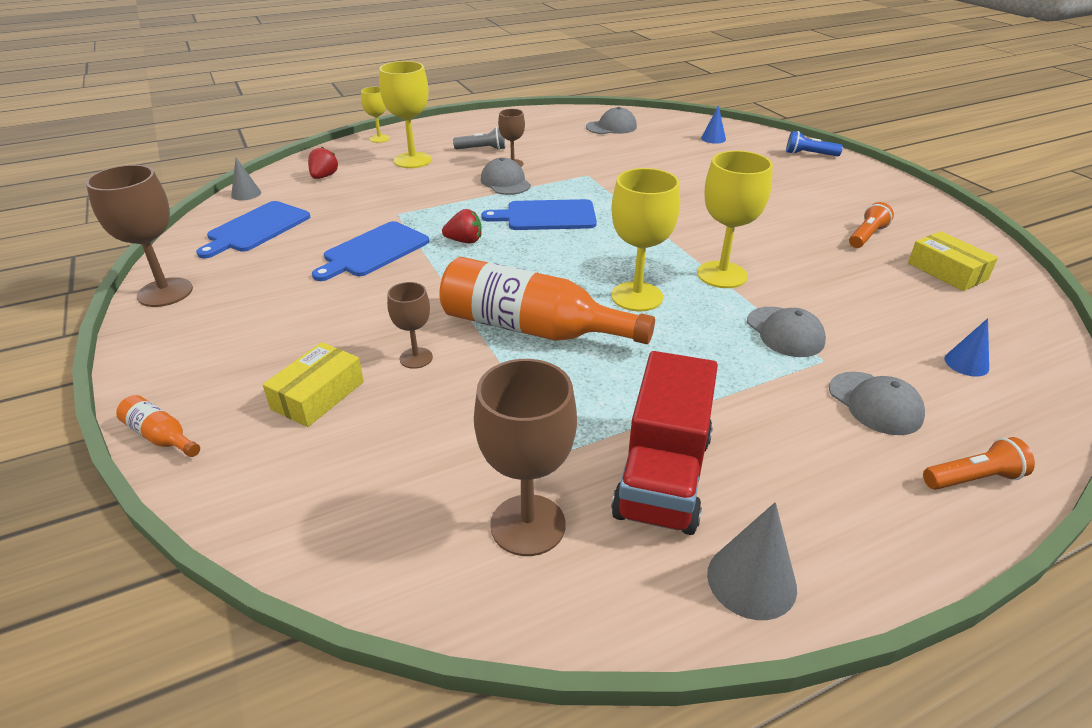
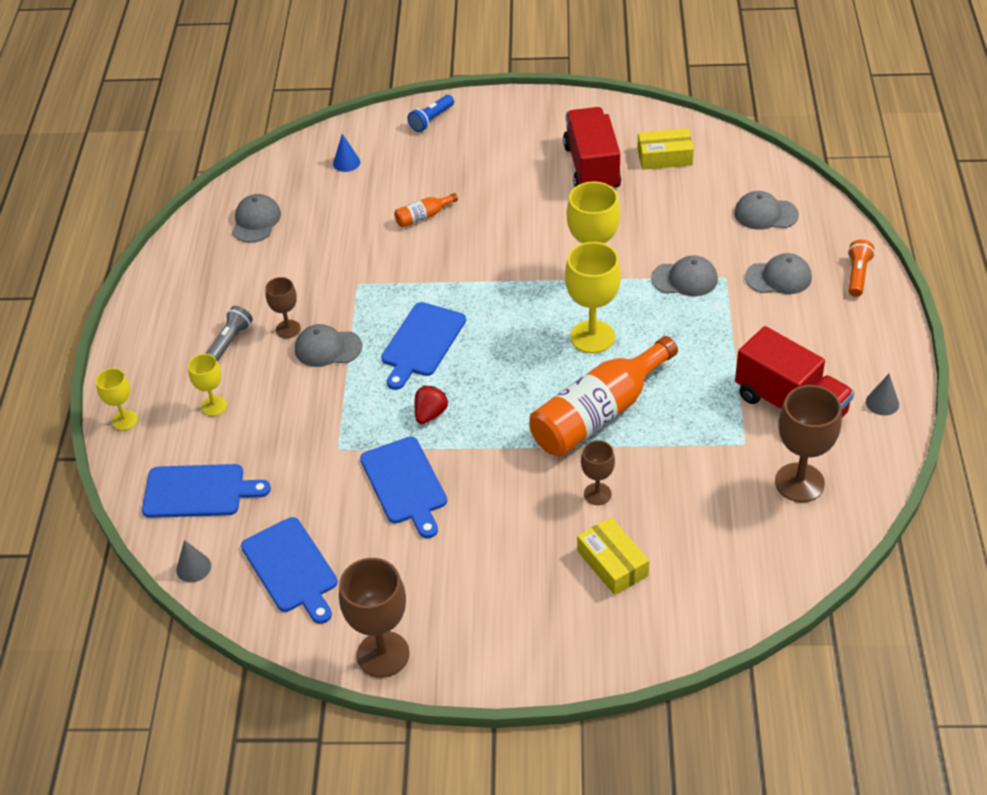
camera: 60 degrees left, 10 degrees up
orange bottle [116,395,200,457] -> orange bottle moved to [394,193,458,228]
red strawberry [308,147,338,179] -> blue cutting board [142,464,271,518]
yellow goblet [379,61,432,168] -> yellow goblet [188,354,227,416], size x0.57
grey cone [707,502,797,620] -> grey cone [866,374,899,415], size x0.64
orange flashlight [849,202,894,248] -> red truck [563,107,621,188]
blue cone [945,318,989,377] -> grey cap [734,191,799,230]

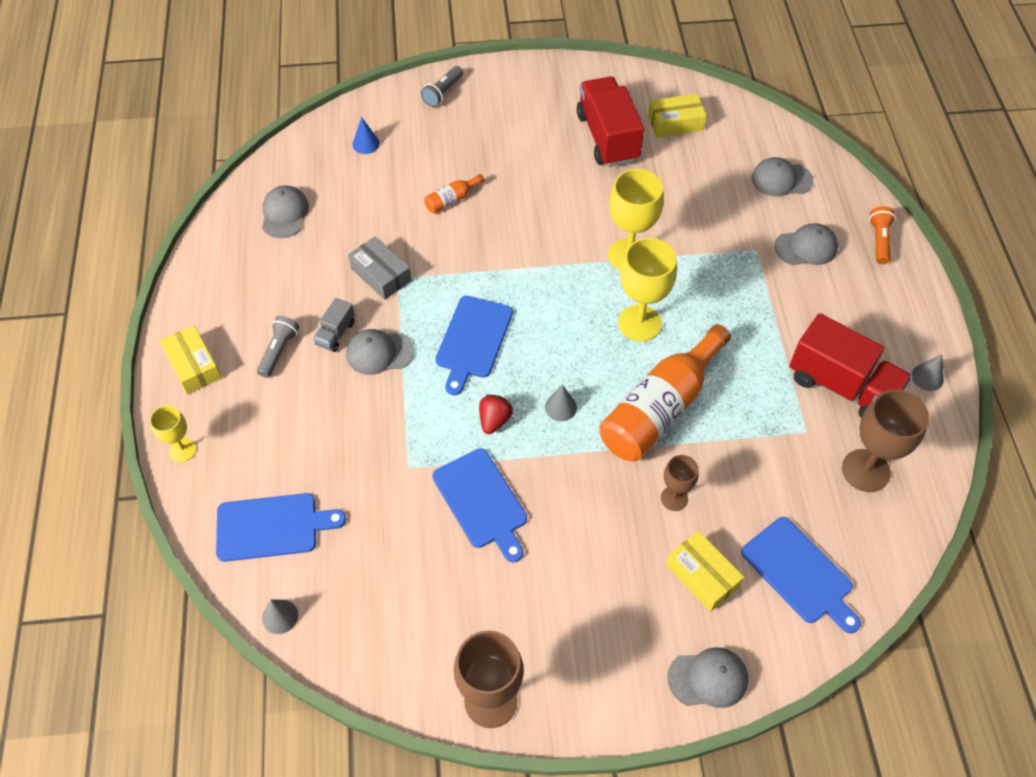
camera: 10 degrees left, 10 degrees up
yellow goblet [188,354,227,416] -> none
blue cutting board [241,517,338,624] -> blue cutting board moved to [741,517,861,633]
brown goblet [265,277,301,338] -> grey truck [313,298,355,352]
blue flashlight [408,95,454,132] -> grey flashlight [421,66,463,107]
grey cap [651,255,718,296] -> grey cap moved to [668,647,749,708]
none -> yellow box [160,325,222,394]
none -> grey box [348,236,412,300]
none -> grey cone [545,385,577,421]

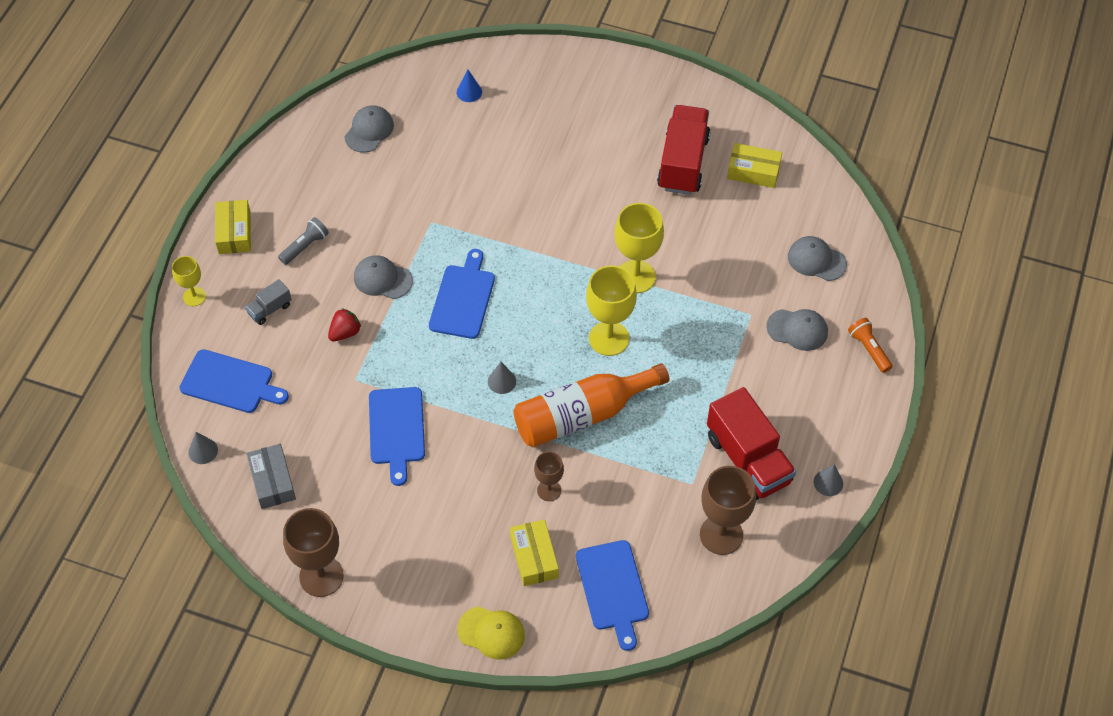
camera: 25 degrees right, 0 degrees up
grey truck [313,298,355,352] -> grey truck moved to [245,279,292,325]
grey box [348,236,412,300] -> grey box moved to [246,444,296,509]
grey flashlight [421,66,463,107] -> none
orange bottle [424,174,484,213] -> none
blue cutting board [435,296,513,395] -> blue cutting board turned 150 degrees clockwise [429,249,495,339]
red strawberry [479,395,513,434] -> red strawberry moved to [328,308,361,341]
grey cap [668,647,749,708] -> yellow cap [457,606,525,660]
orange flashlight [869,206,895,264] -> orange flashlight turned 60 degrees counterclockwise [848,318,893,373]

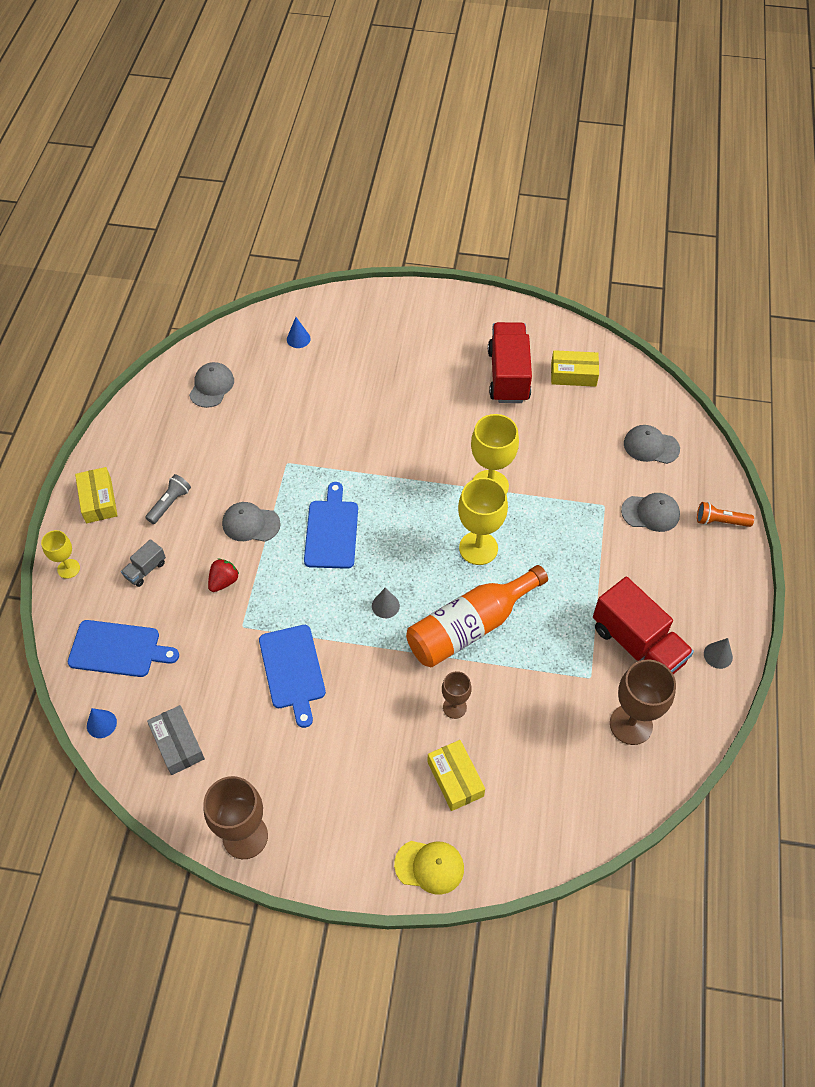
camera: 10 degrees left, 0 degrees up
grey cone [188,432,218,464] -> blue cone [87,708,117,738]
blue cutting board [576,540,649,651] -> none
orange flashlight [848,318,893,373] -> orange flashlight turned 45 degrees counterclockwise [697,502,754,527]

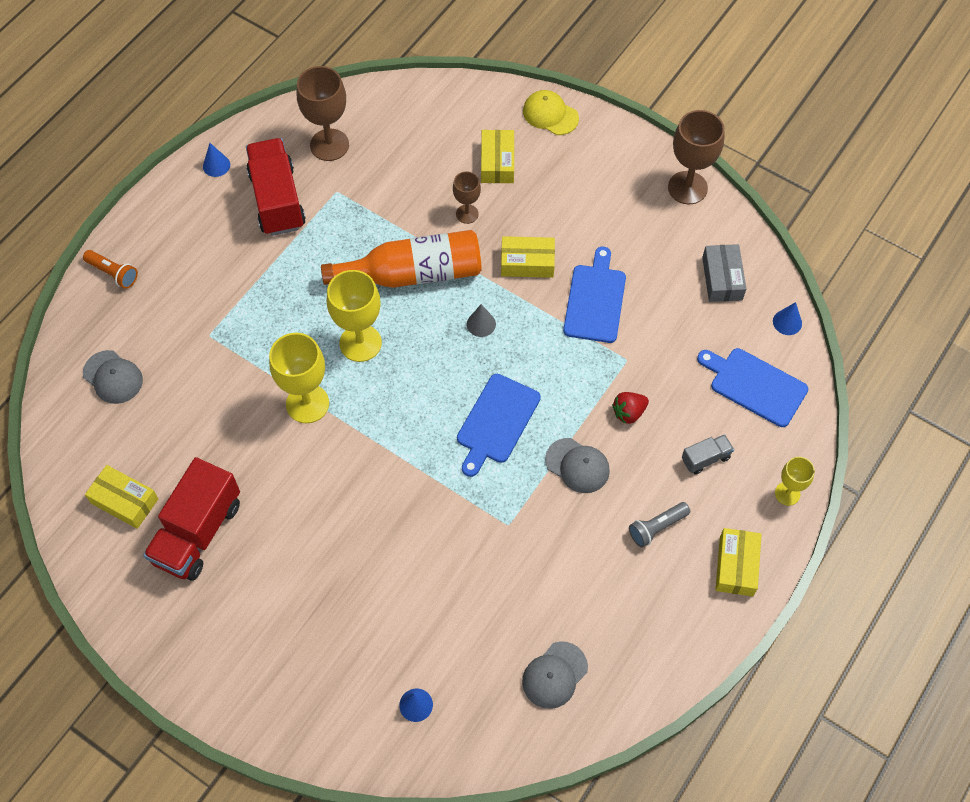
camera: 155 degrees left, 5 degrees up
grey cap [621,493,680,532] -> none
grey cone [704,638,733,669] -> blue cone [203,143,230,177]
none -> yellow box [501,236,555,278]

